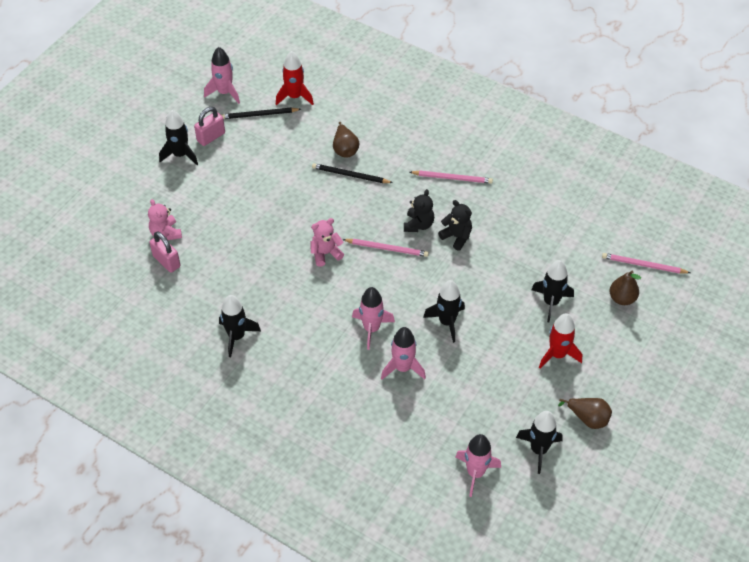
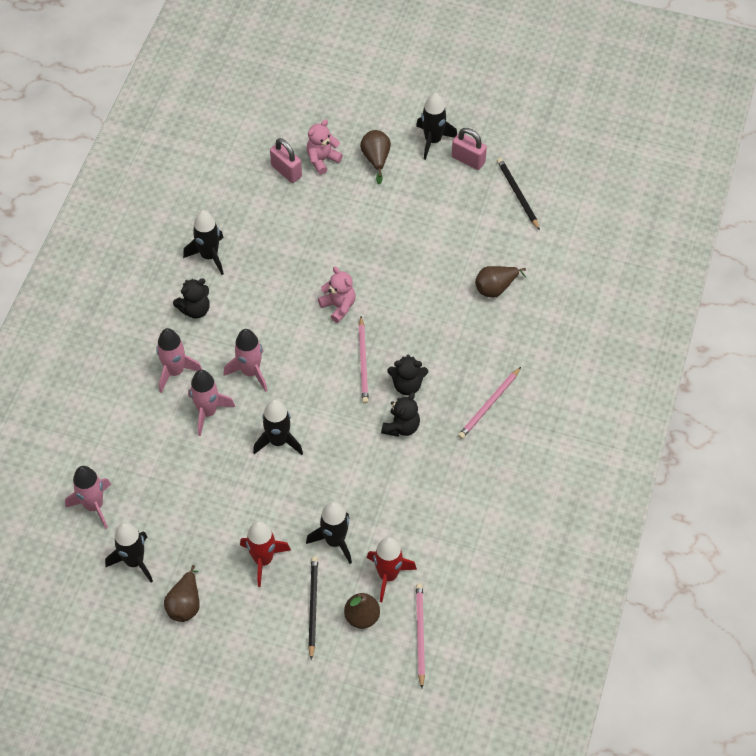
camera: 75 degrees right, 5 degrees up
pink padlock [150,231,180,273] -> pink padlock turned 75 degrees counterclockwise [270,138,302,183]
pink rocket [204,47,240,104] -> pink rocket moved to [156,328,202,393]
red rocket [276,51,314,105] -> red rocket moved to [367,537,417,602]
black pencil [312,163,393,183] -> black pencil moved to [308,556,318,660]
pink pencil [410,170,493,184] -> pink pencil turned 45 degrees clockwise [458,367,521,439]
none -> black teddy bear [173,278,210,319]
none -> brown pear [360,130,391,184]

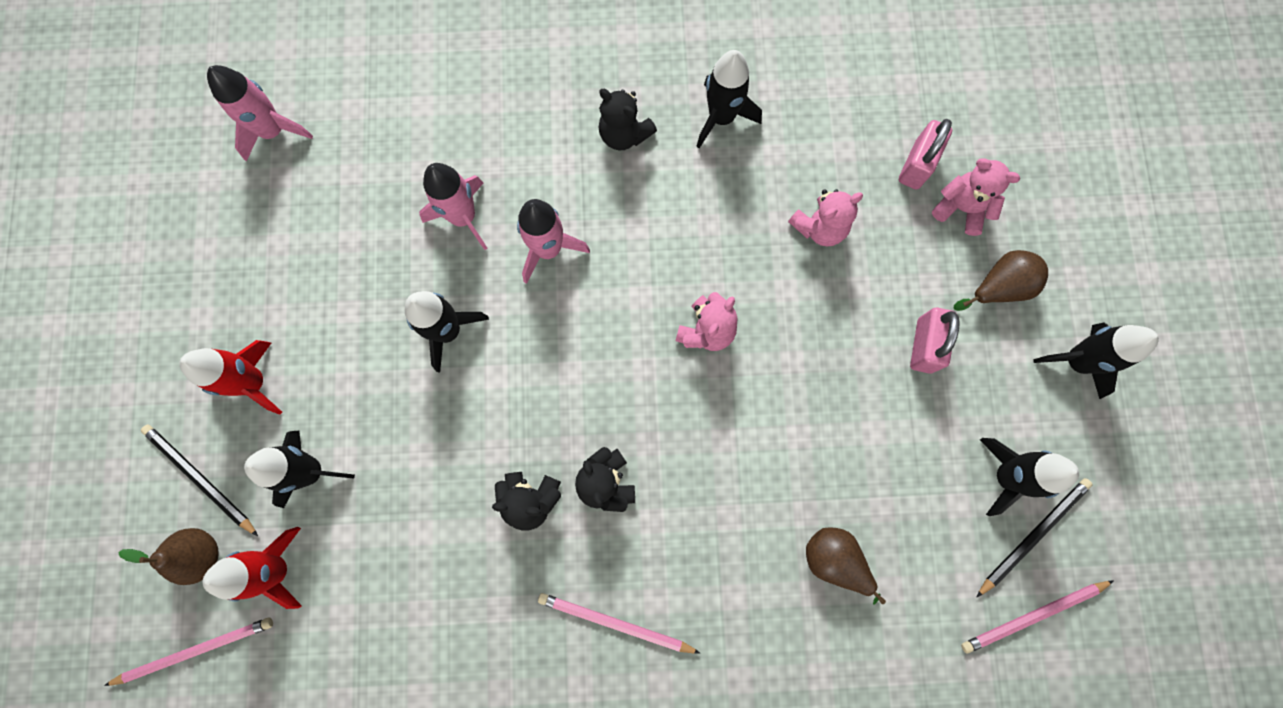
camera: 70 degrees right, 20 degrees up
black rocket [105,522,153,583] -> black rocket moved to [980,438,1079,516]
pink rocket [156,328,202,393] -> none
brown pear [164,565,200,622] -> none
black pencil [308,556,318,660] -> black pencil turned 120 degrees counterclockwise [141,425,258,536]
pink pencil [359,317,369,404] -> pink pencil moved to [961,580,1114,654]
pink padlock [452,128,487,170] -> pink padlock moved to [910,308,960,374]
none -> pink teddy bear [788,189,863,246]

